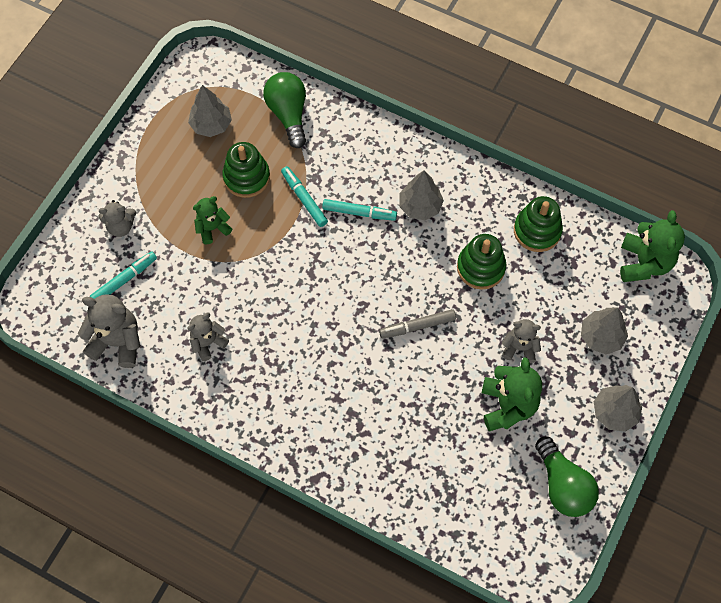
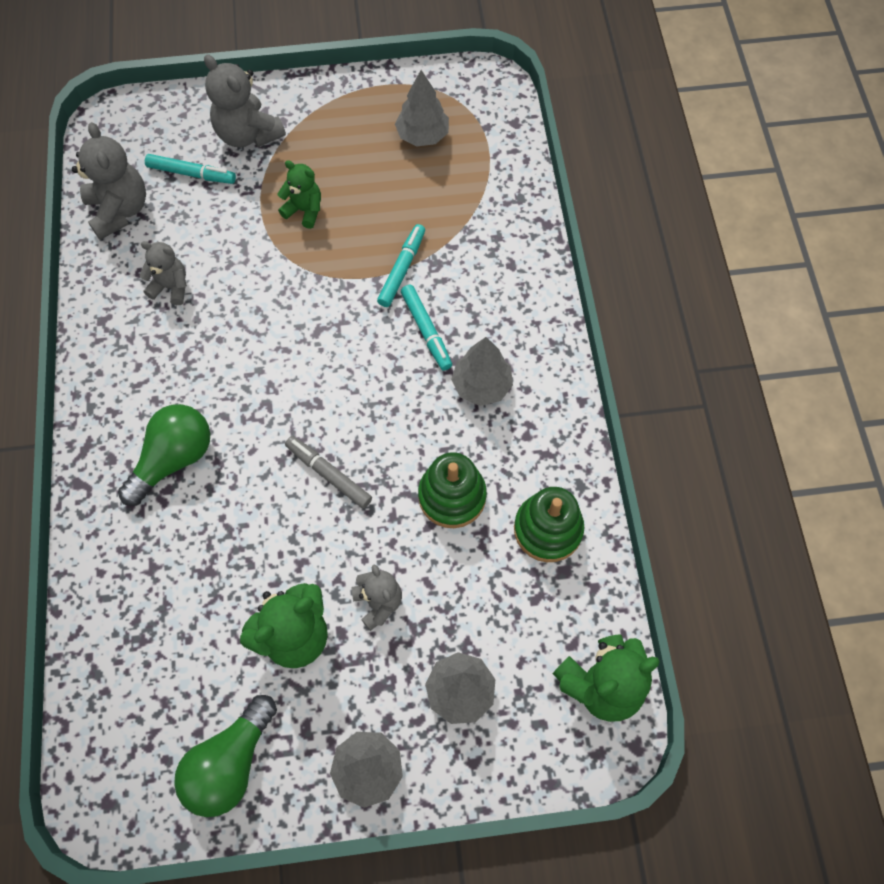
camera: 55 degrees right, 0 degrees up
grey teddy bear [99,200,136,237] -> grey teddy bear [204,54,286,147], size x1.62
green stacking toy [222,142,270,198] -> none
green light bulb [263,72,306,148] -> green light bulb moved to [118,404,210,506]

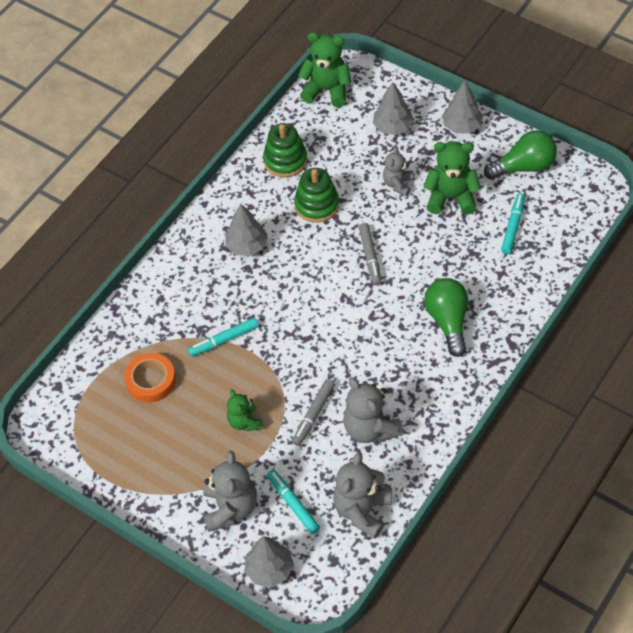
camera: 135 degrees left, 10 degrees down
green light bulb [118,404,210,506] -> green light bulb turned 90 degrees clockwise [424,278,468,357]
grey teddy bear [139,241,187,305] -> grey teddy bear [343,378,404,443], size x1.62
grey tree [395,70,449,146] -> grey tree moved to [245,536,294,587]
turquoise marker [401,285,452,371] -> turquoise marker moved to [501,193,525,254]
none -> orange tape [124,353,176,403]
none -> grey marker [292,379,335,446]

